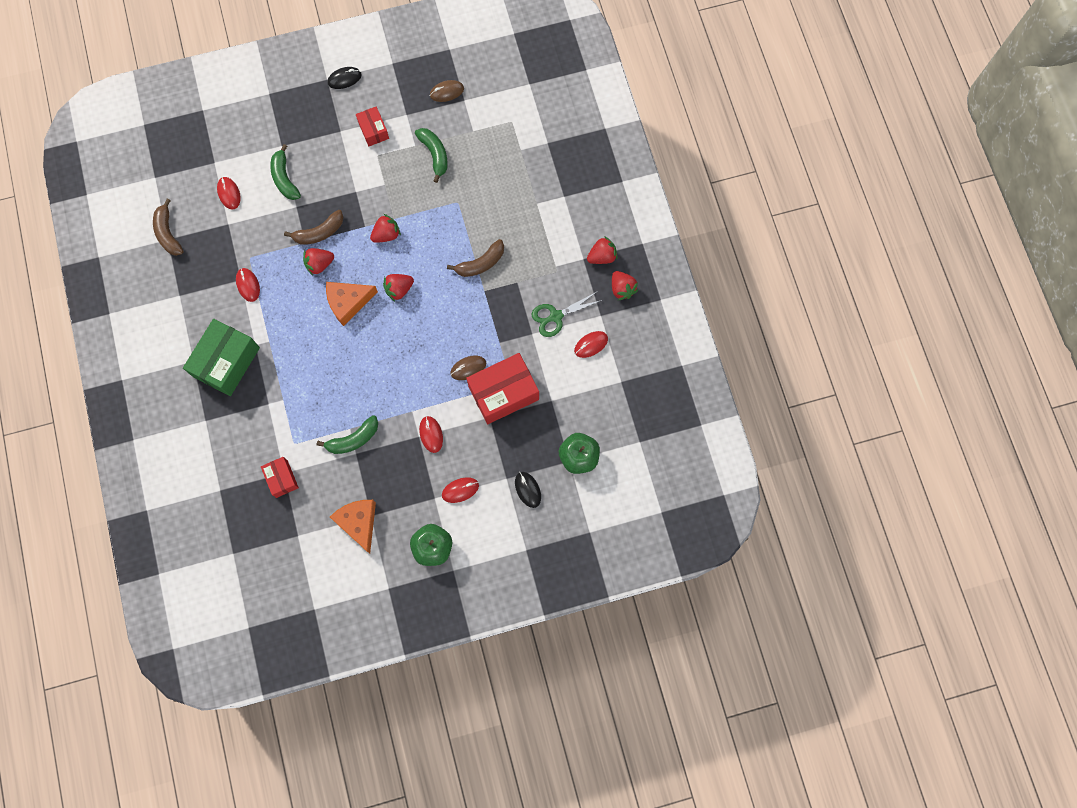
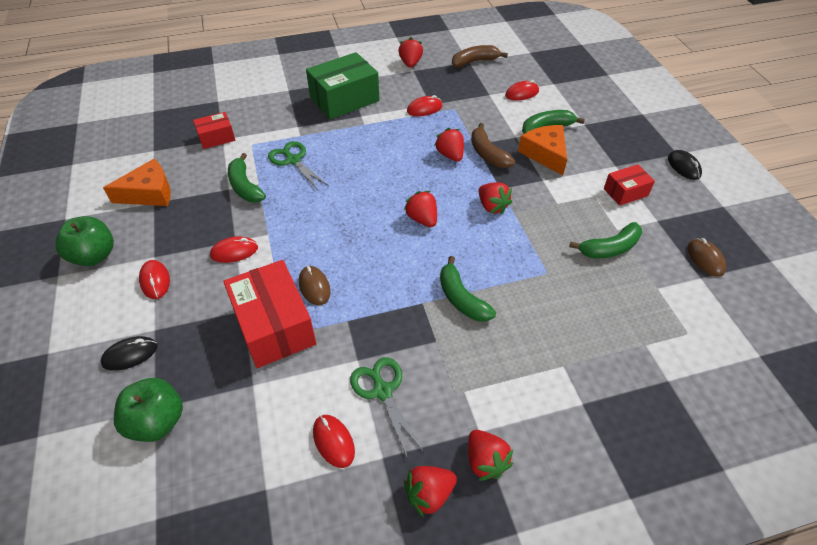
camera: 90 degrees right, 25 degrees down
green box [183,319,260,396] -> green box turned 60 degrees counterclockwise [306,52,380,119]
orange cheese [326,282,378,326] -> orange cheese moved to [518,125,567,175]
brown banana [447,239,504,277] -> green banana [440,256,496,321]
none -> green scissors [268,141,329,190]
none -> red strawberry [398,37,423,68]

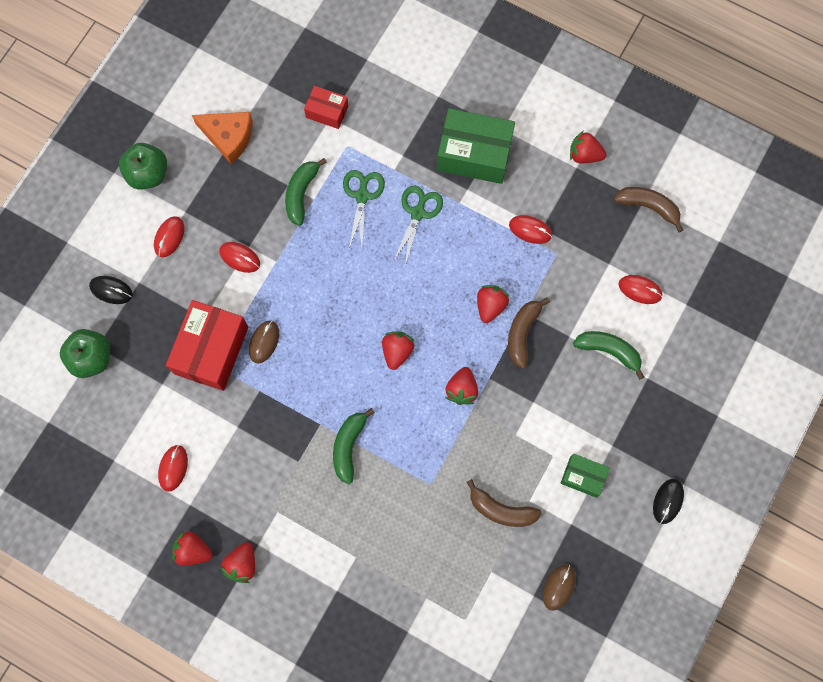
camera: 45 degrees right, 25 degrees up
green scissors [350,357,424,459] -> green scissors moved to [393,186,443,266]
red strawberry [398,37,423,68] -> red strawberry turned 120 degrees counterclockwise [570,130,606,164]
orange cheese [518,125,567,175] -> none
green banana [569,222,642,258] -> brown banana [467,479,542,527]
red box [604,164,655,206] -> green box [561,454,610,498]

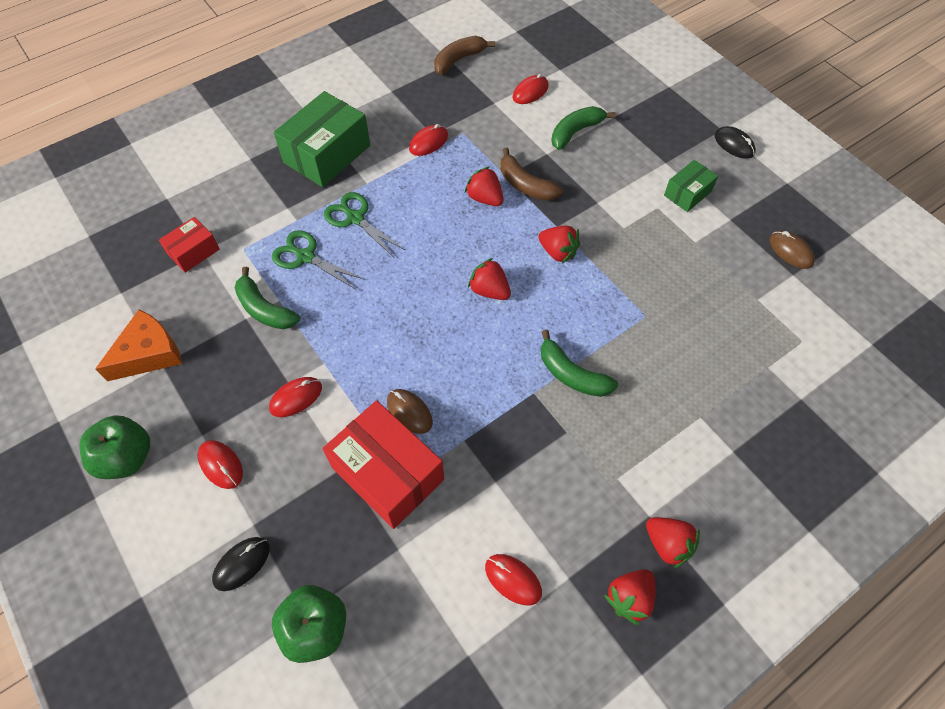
camera: 65 degrees left, 15 degrees down
brown banana [467,479,542,527] -> none
red strawberry [570,130,606,164] -> none

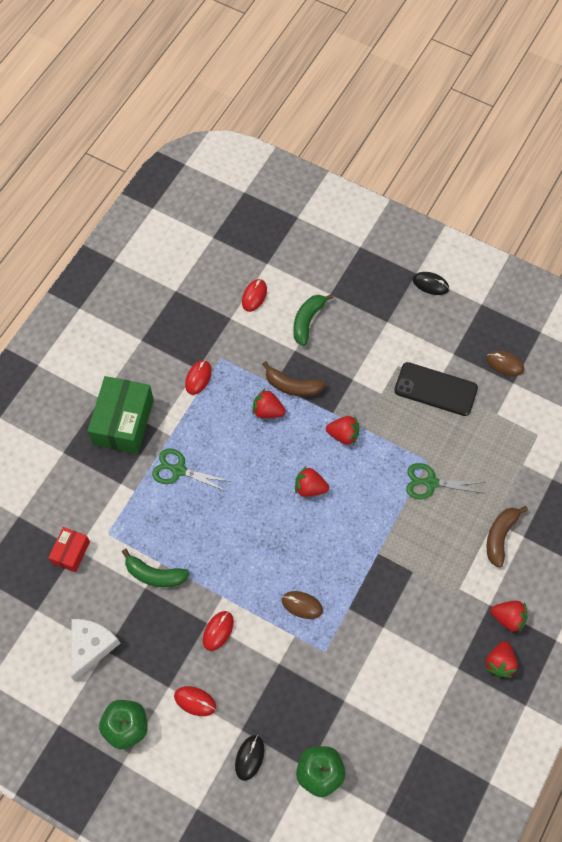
camera: 25 degrees left, 5 degrees up
orange cheese [95,310,182,381] -> white cheese [71,619,121,681]
green scissors [272,230,365,290] -> green scissors moved to [406,463,486,500]
red box [323,400,444,529] -> none
brown banana [434,36,495,75] -> brown banana moved to [487,506,528,568]
red mouse [485,554,542,605] -> none
green banana [541,330,618,397] -> none
green box [664,160,718,212] -> none
none -> black phone [394,362,478,416]

